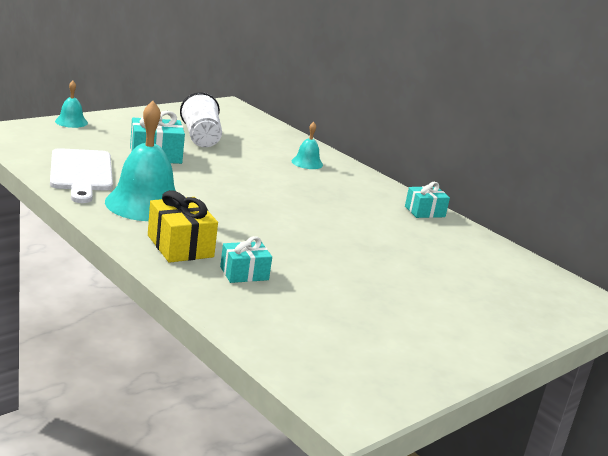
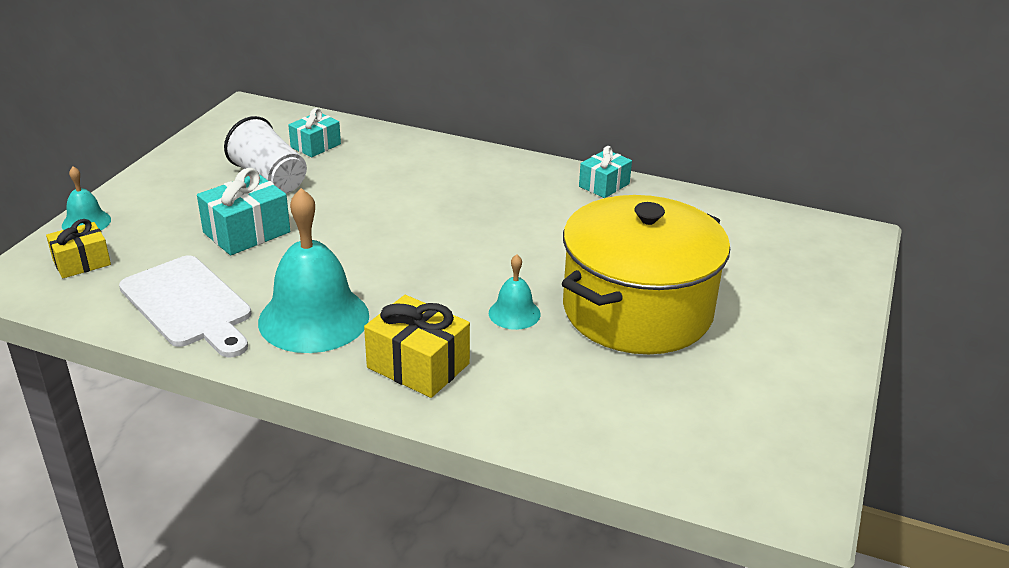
camera: 25 degrees left, 10 degrees up
turquoise gift [220,236,272,283] -> turquoise gift moved to [288,108,341,157]
turquoise bell [292,122,323,169] -> turquoise bell moved to [489,254,541,330]
none -> yellow gift [46,219,111,278]
none -> yellow pot [562,195,730,354]

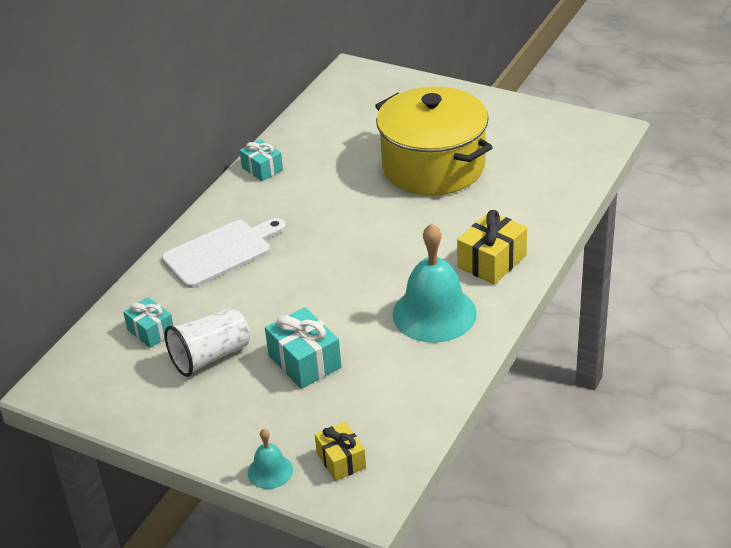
camera: 80 degrees left, 5 degrees up
white cutting board [119,255,251,358] -> white cutting board moved to [162,218,286,288]
turquoise bell [489,254,541,330] -> none

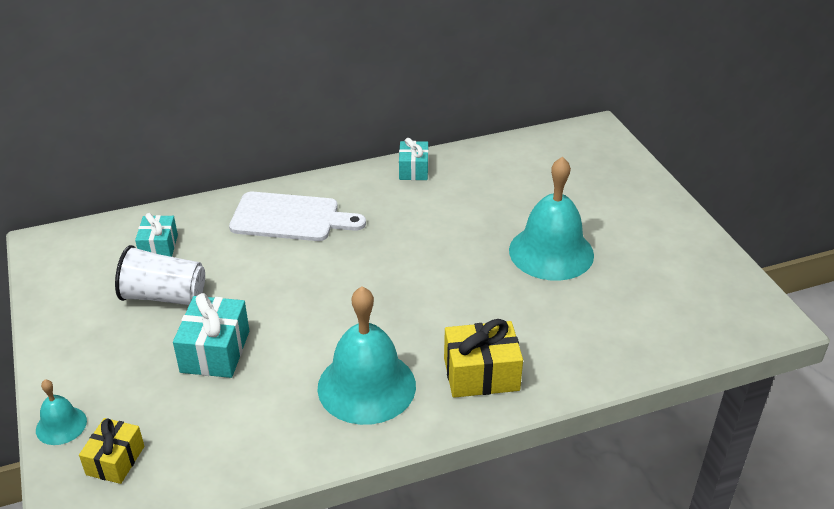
camera: 40 degrees right, 0 degrees up
yellow pot [375,86,493,196] -> turquoise bell [509,156,594,281]

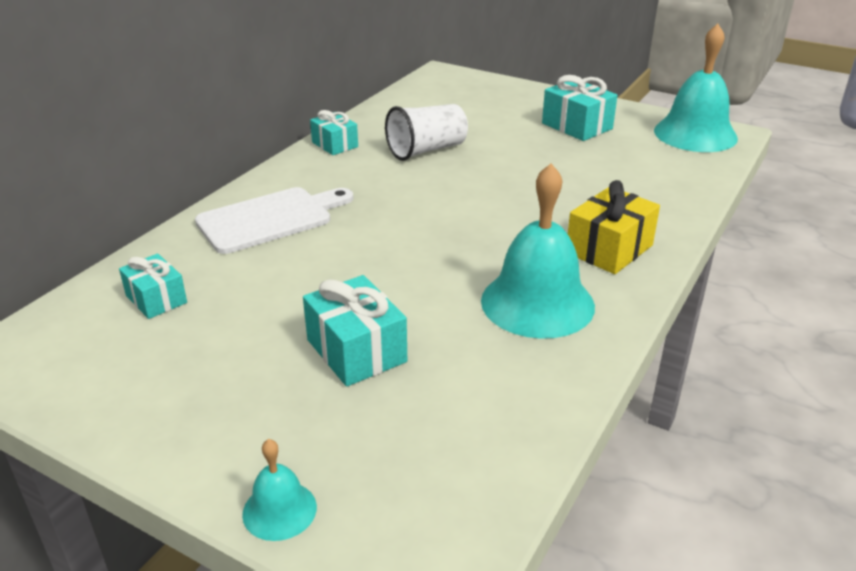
camera: 40 degrees left, 5 degrees down
yellow gift [79,418,144,484] -> none
white cup [115,245,205,305] -> white cup moved to [385,104,468,161]
turquoise bell [509,156,594,281] -> turquoise bell moved to [654,24,738,152]
none -> turquoise gift [542,75,618,141]

